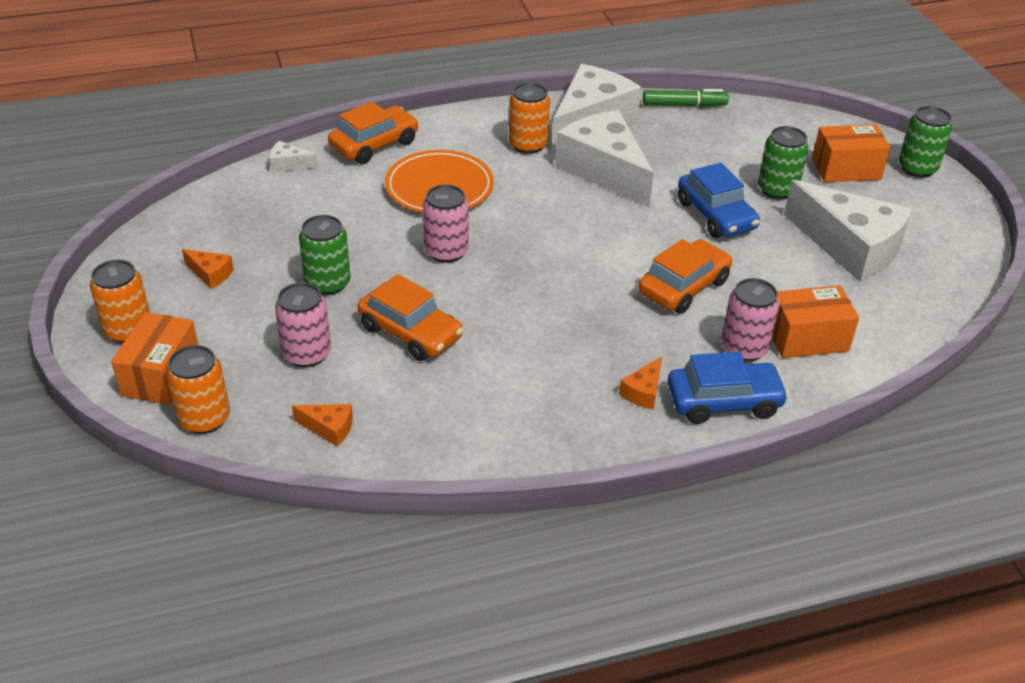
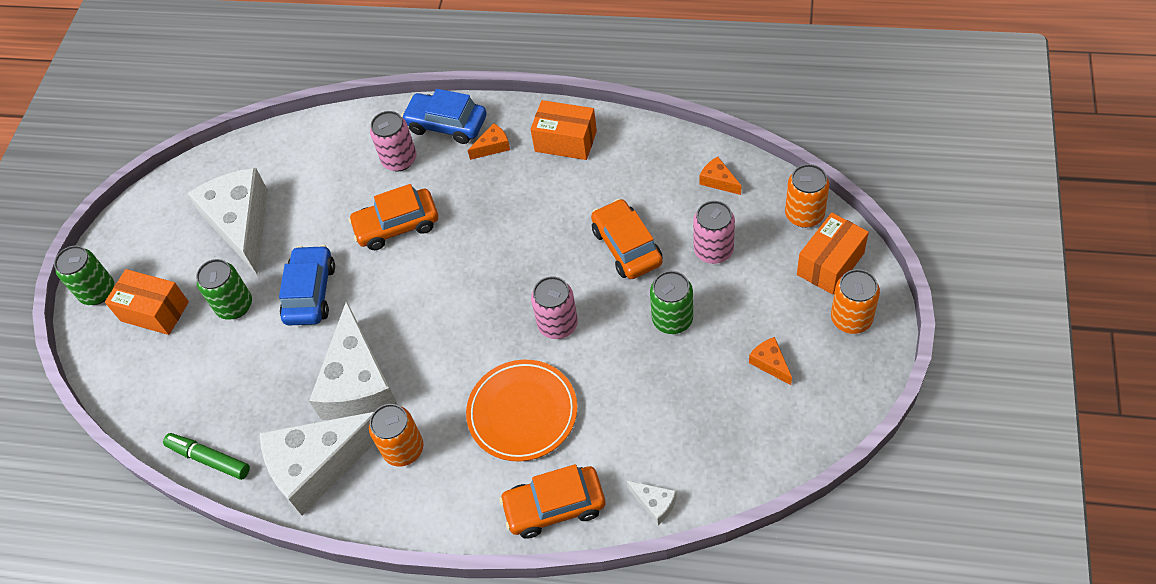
camera: 145 degrees left, 15 degrees up
orange box [772,285,859,358] -> orange box moved to [530,100,597,160]

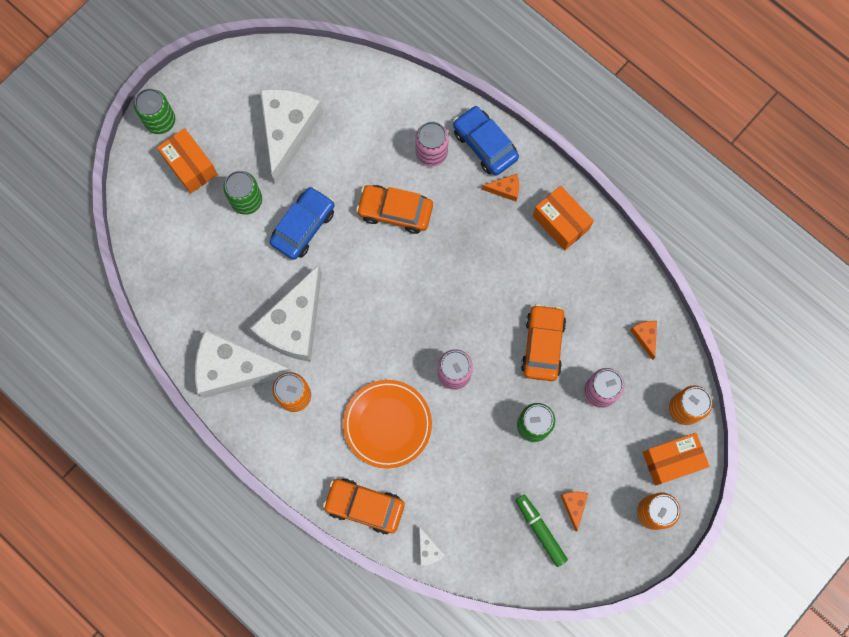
camera: 25 degrees right, 20 degrees up
green marker [163,433,250,480] -> green marker moved to [515,494,568,567]

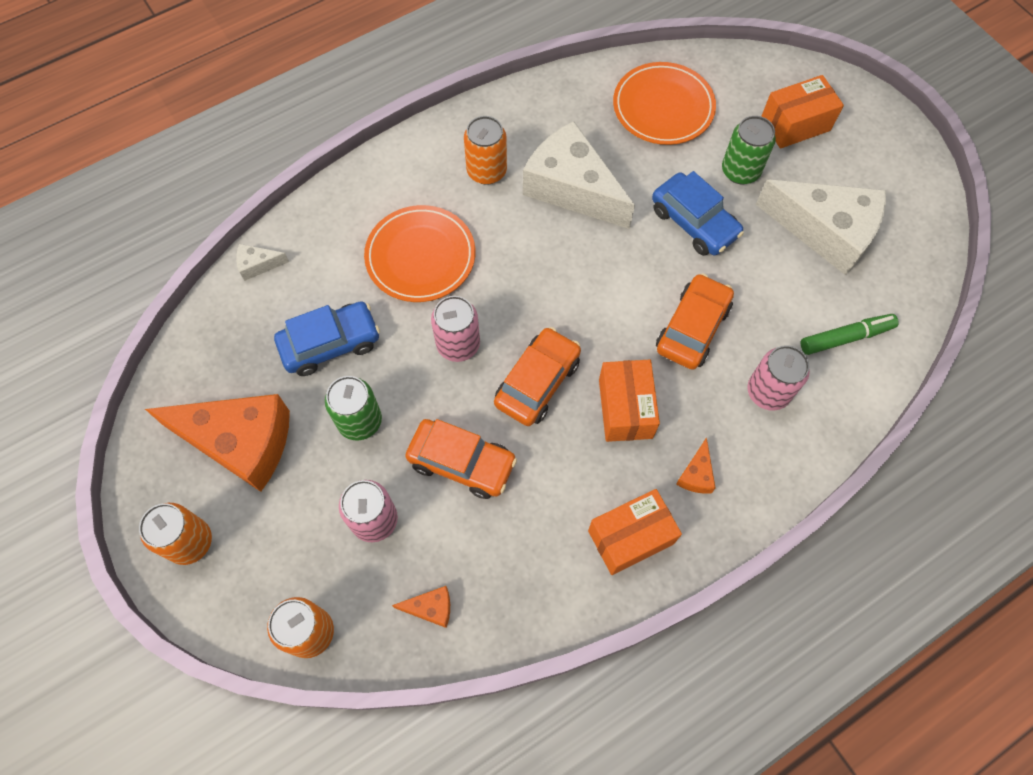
camera: 105 degrees right, 10 degrees down
green can [134,88,175,134] -> none
white cheese [195,330,292,398] -> none
orange car [323,478,405,534] -> orange car moved to [494,327,581,426]
blue car [453,106,519,176] -> blue car moved to [274,301,380,376]
green marker [515,494,568,567] -> green marker moved to [801,314,899,355]
orange cheese [560,492,589,531] -> orange cheese [145,394,290,492], size x2.45
orange box [643,433,710,486] -> orange box moved to [599,360,660,442]
none -> orange plate [613,62,716,145]

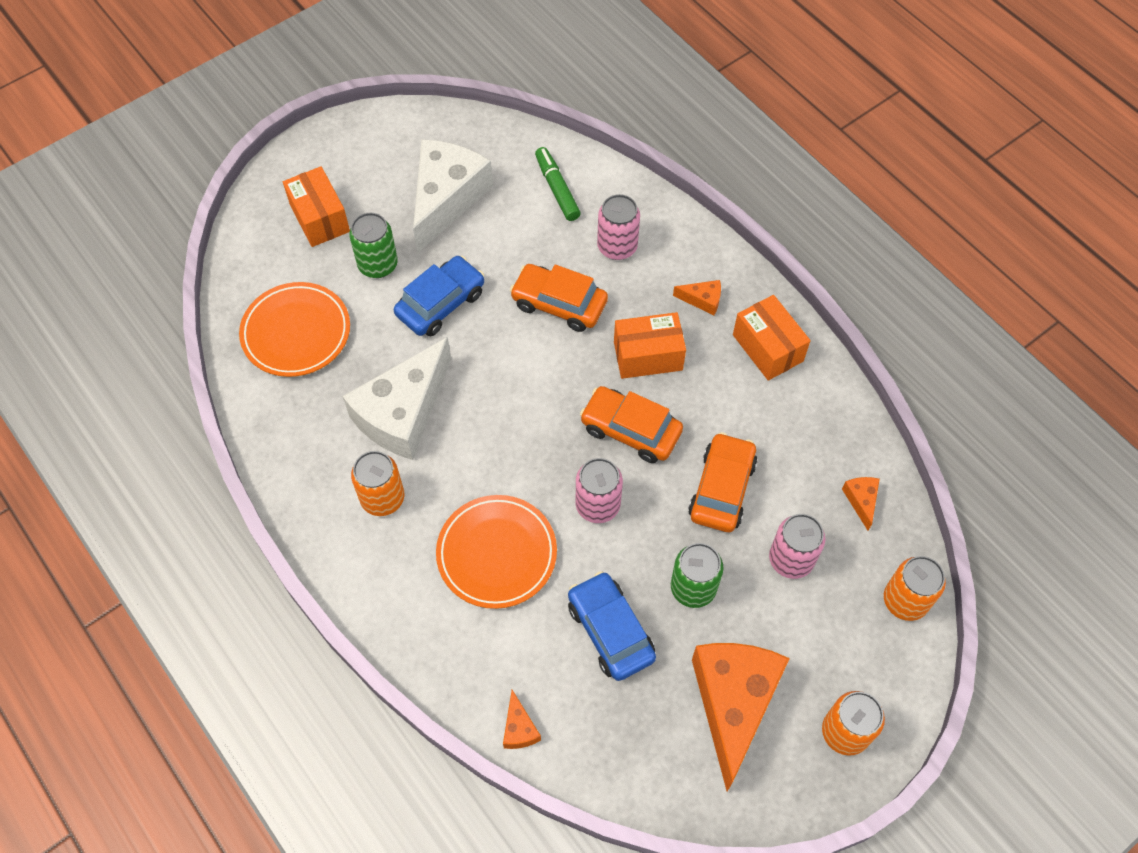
camera: 95 degrees left, 5 degrees down
white cheese [236,244,289,281] -> orange cheese [503,690,541,749]

